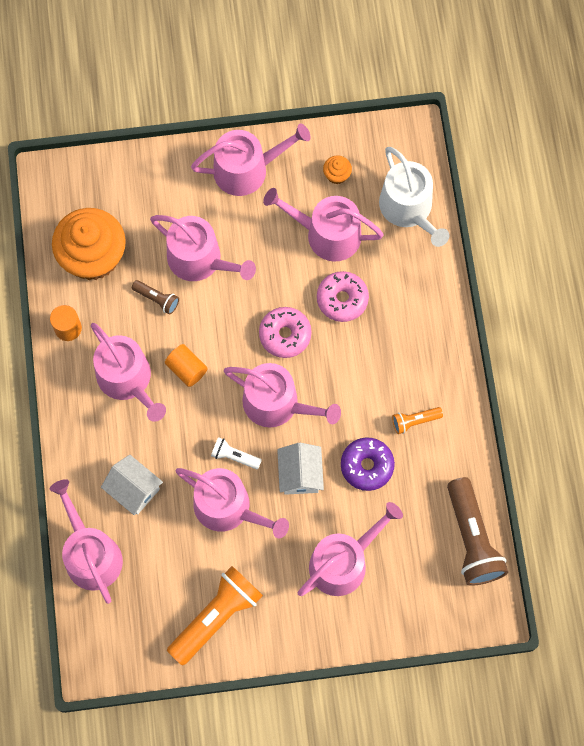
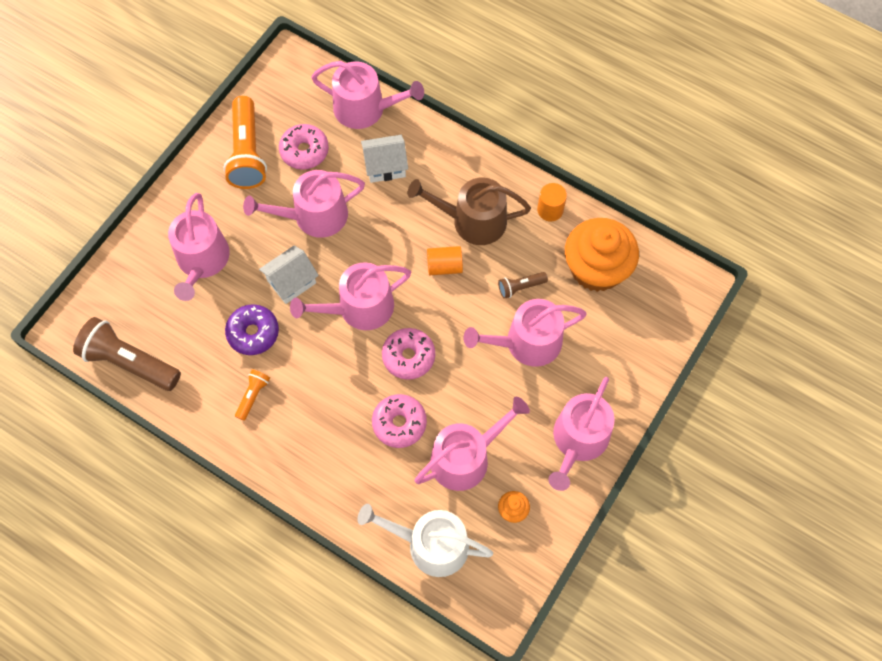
camera: 130 degrees right, 5 degrees down
pink watering can [91,323,166,422] -> brown watering can [408,178,531,245]
white flashlight [211,437,262,469] -> none
white house [277,443,324,495] -> white house turned 75 degrees counterclockwise [259,245,319,304]
none -> pink donut [279,124,329,170]

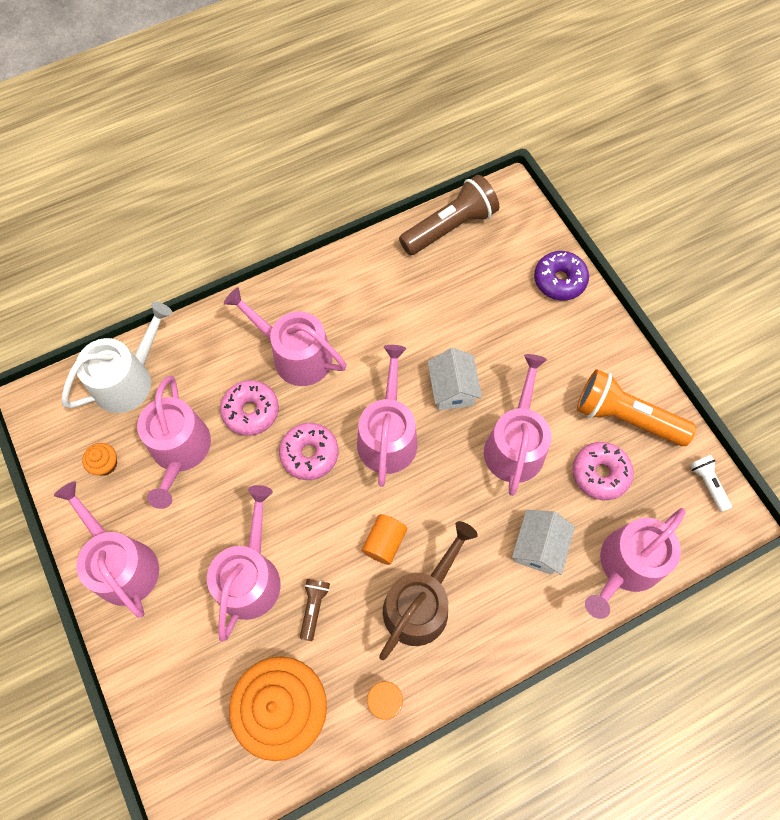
camera: 120 degrees right, 0 degrees up
pink watering can [168,193,230,301] -> pink watering can moved to [224,287,347,386]
purple donut [225,304,279,355] -> purple donut moved to [534,251,589,301]
orange flashlight [235,369,270,421] -> none
none -> white flashlight [690,455,732,512]

